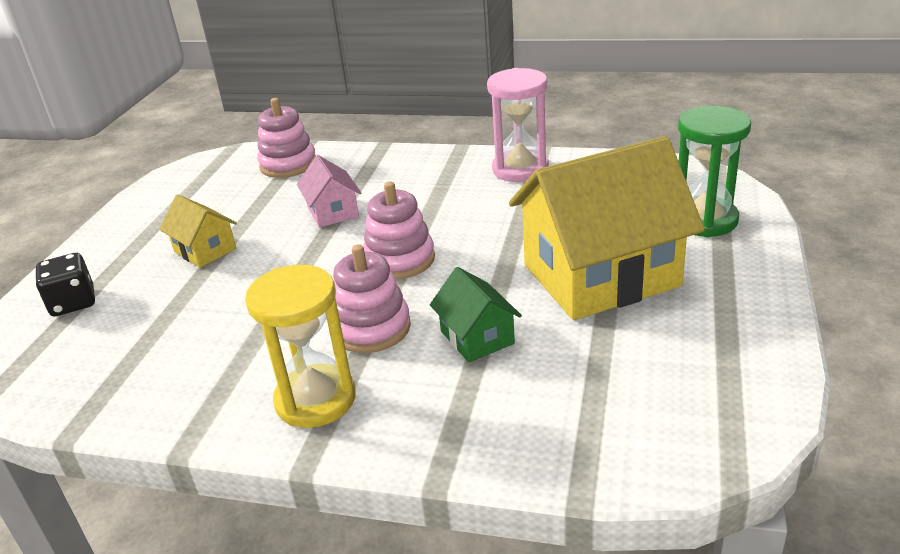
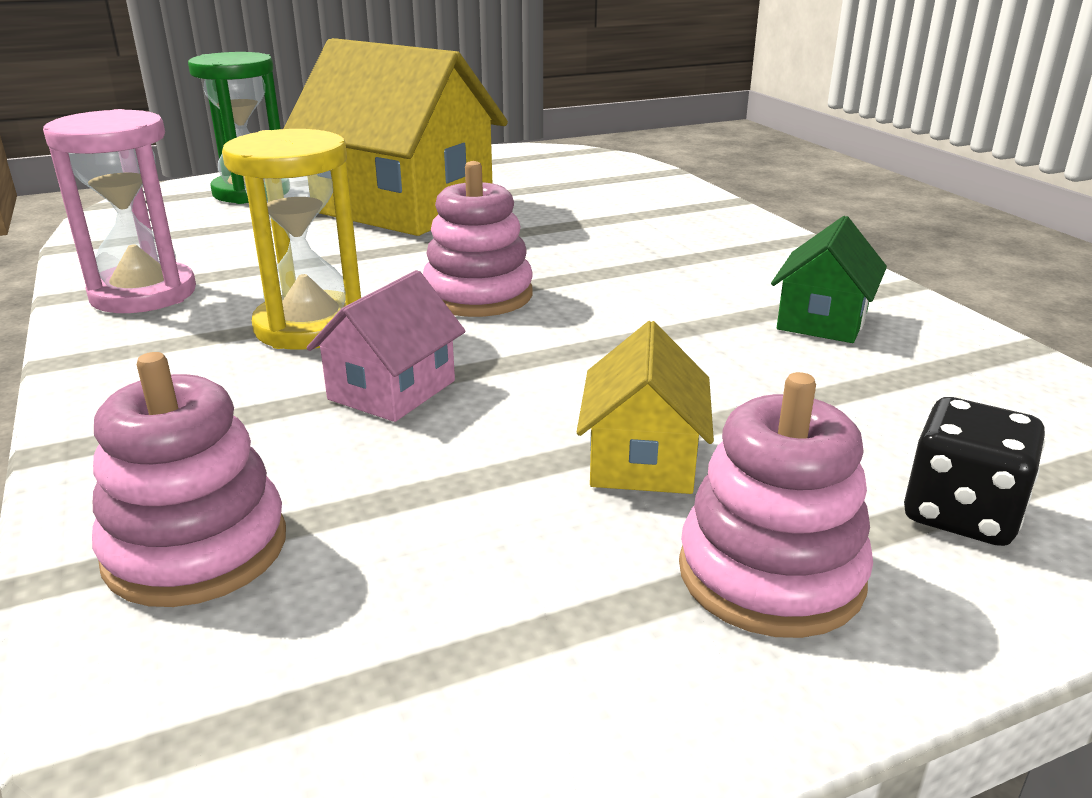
camera: 130 degrees left, 5 degrees down
yellow hourglass [245,265,356,428] -> yellow hourglass moved to [222,129,361,350]
pink stacking toy [333,244,411,353] -> pink stacking toy moved to [679,372,873,638]
green house [430,267,522,362] -> green house moved to [771,216,887,343]

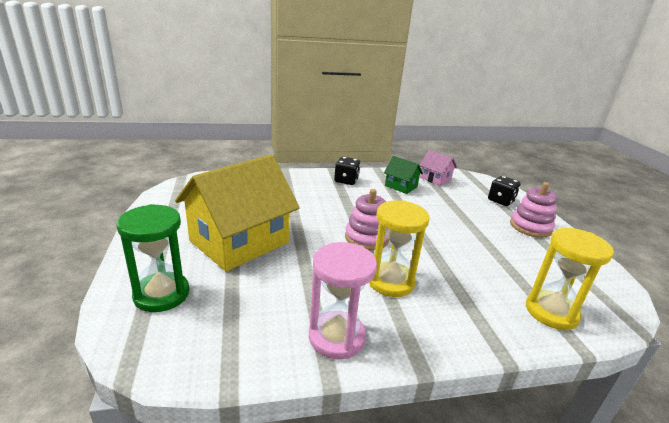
camera: 80 degrees left, 0 degrees up
pink stacking toy [92,352,286,607] -> yellow hourglass [526,228,614,330]
pink house [306,270,465,422] -> pink house moved to [420,150,457,186]
yellow house [577,321,714,494] -> none
none -> black dice [334,157,360,185]

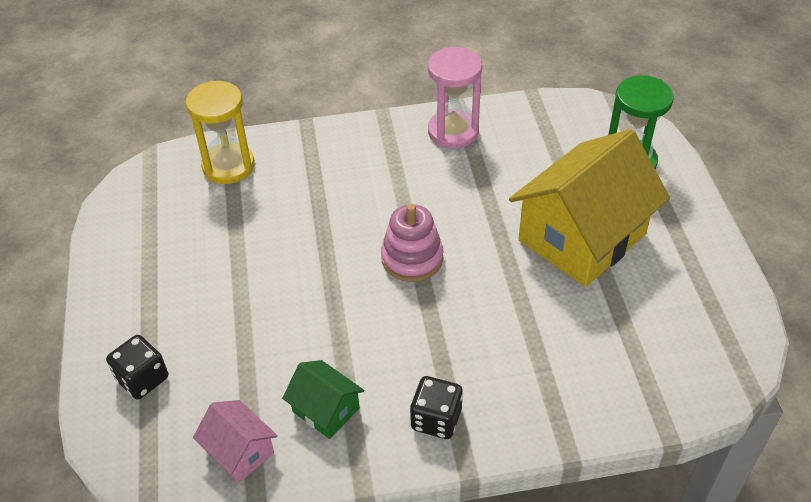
camera: 175 degrees left, 20 degrees up
yellow hourglass [369,200,430,297] -> none
pink stacking toy [510,182,557,238] -> none

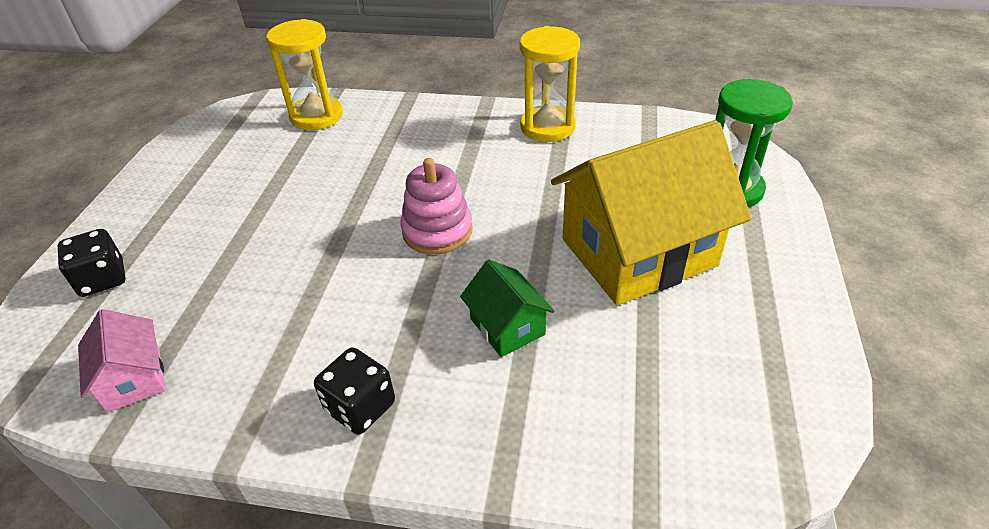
camera: 20 degrees right, 5 degrees down
green house [282,360,364,439] -> green house moved to [460,260,555,357]
pink hourglass [428,47,482,149] -> yellow hourglass [520,26,580,142]

